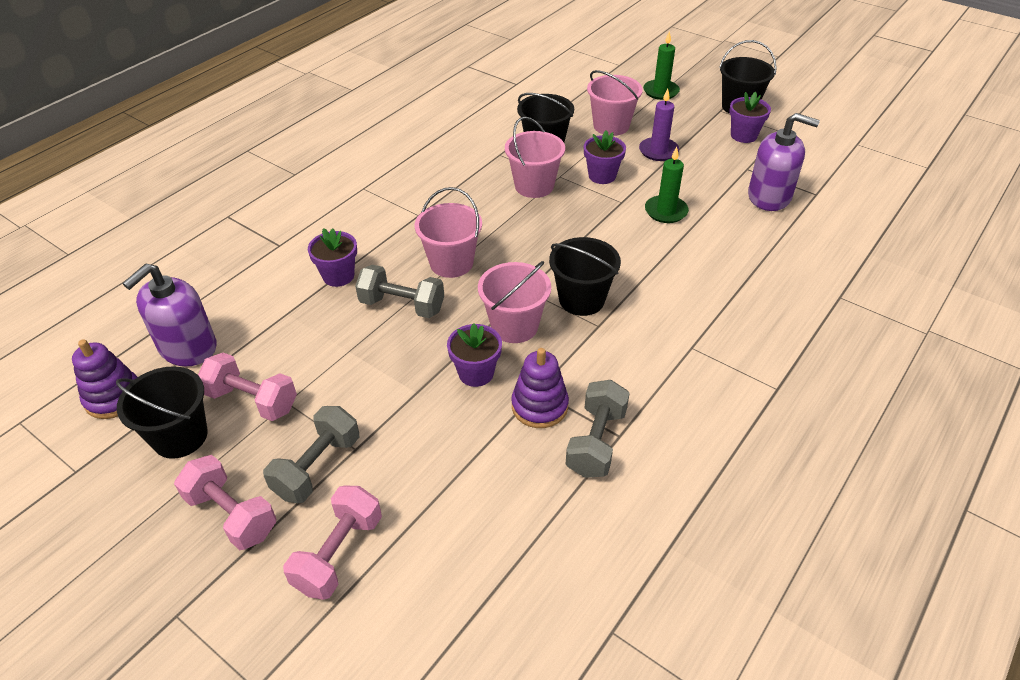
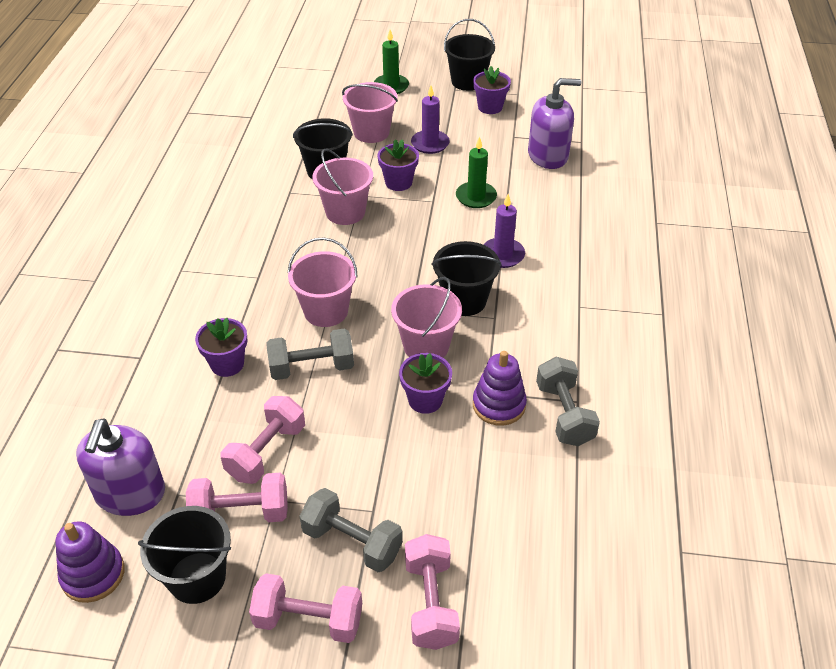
camera: 30 degrees left, 0 degrees up
grey dumbbell [263,406,359,503] -> grey dumbbell turned 60 degrees counterclockwise [300,488,403,572]
none -> pink dumbbell [220,396,305,484]
none -> purple candle [483,194,525,268]

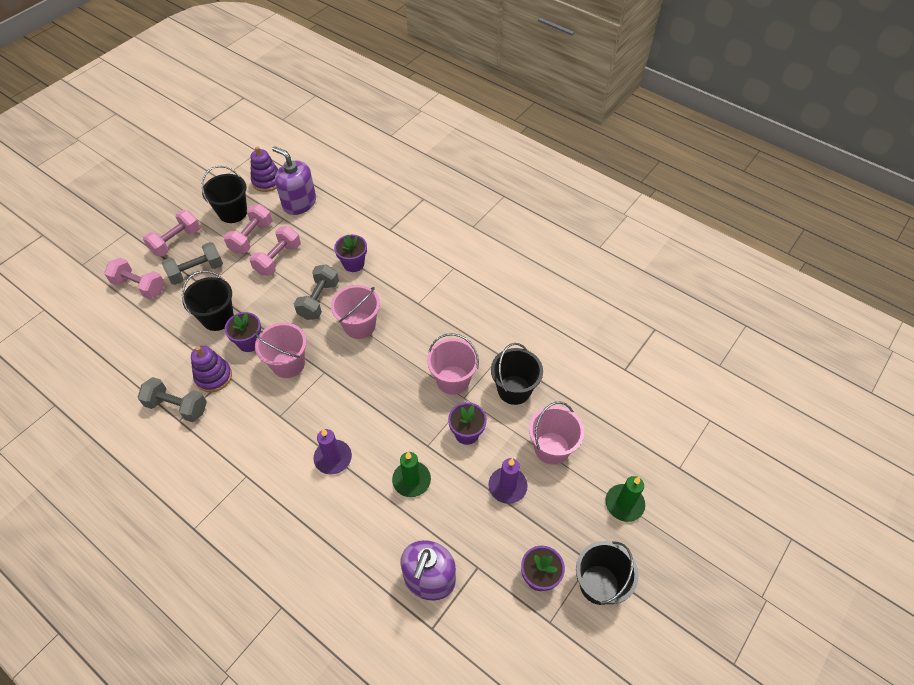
camera: 120 degrees right, 10 degrees up
pink dumbbell [220,396,305,484] -> pink dumbbell turned 60 degrees clockwise [249,226,301,276]
black bucket [432,241,502,316] -> black bucket moved to [182,271,234,331]

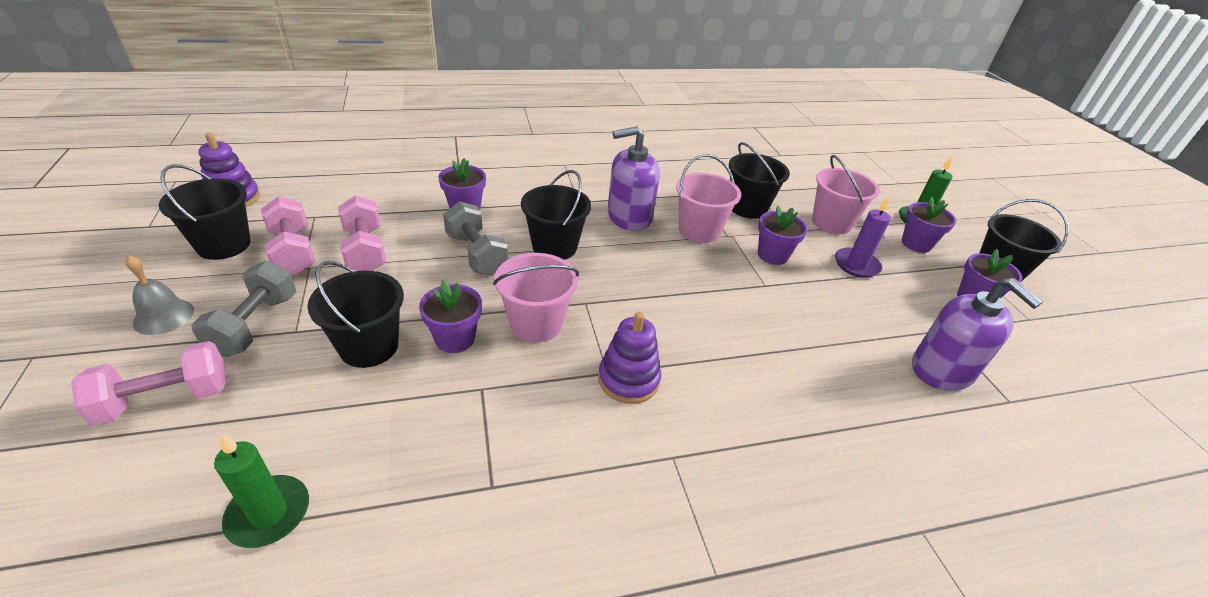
camera: 55 degrees left, 15 degrees down
grey dumbbell [138,377,207,422] -> none
pink dumbbell [143,210,200,257] -> grey bell [125,255,194,335]
purple stacking toy [191,346,232,392] -> purple stacking toy moved to [598,312,661,404]
purple soap dispenser [272,146,316,215] -> purple soap dispenser moved to [608,126,660,231]
purple candle [314,429,352,474] -> none
pink bucket [331,285,380,339] -> black bucket [521,170,591,260]
green candle [392,452,431,497] -> green candle moved to [214,433,309,548]
none -> purple flower pot [902,196,956,253]

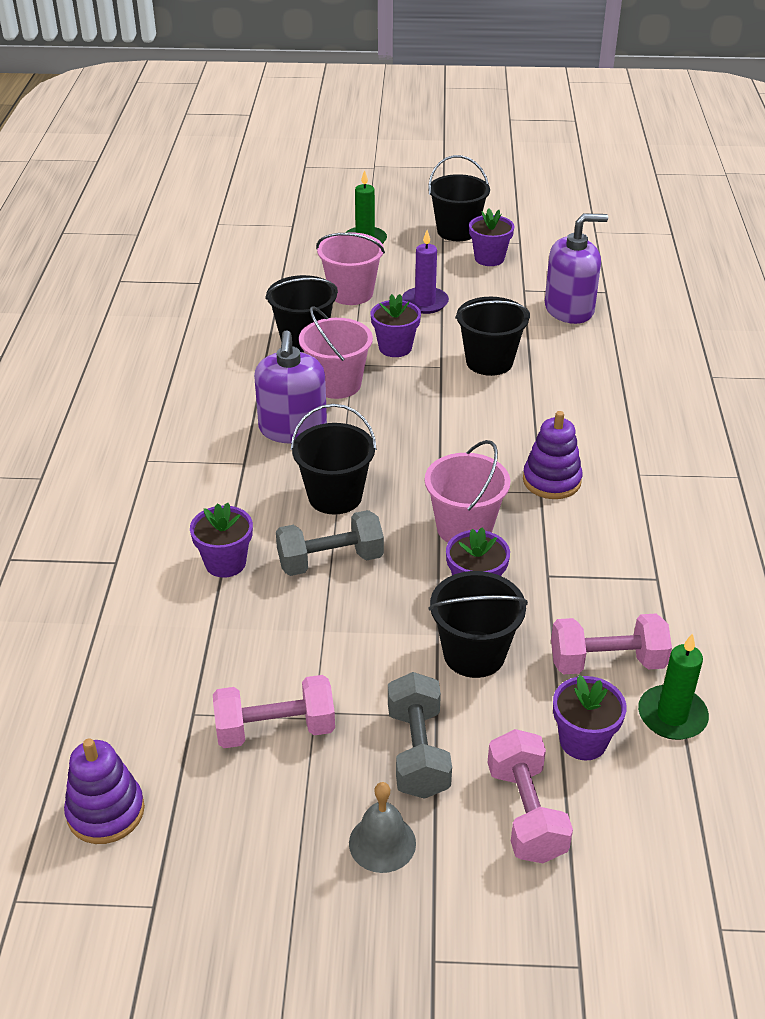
camera: 70 degrees left, 0 degrees up
black bucket [159,164,251,260] -> black bucket moved to [455,297,530,376]
grey dumbbell [191,261,297,357] -> grey dumbbell turned 60 degrees clockwise [388,672,452,799]
pink dumbbell [338,195,386,271] -> pink dumbbell moved to [551,614,672,674]
purple flower pot [902,196,956,253] -> purple flower pot moved to [553,675,627,761]

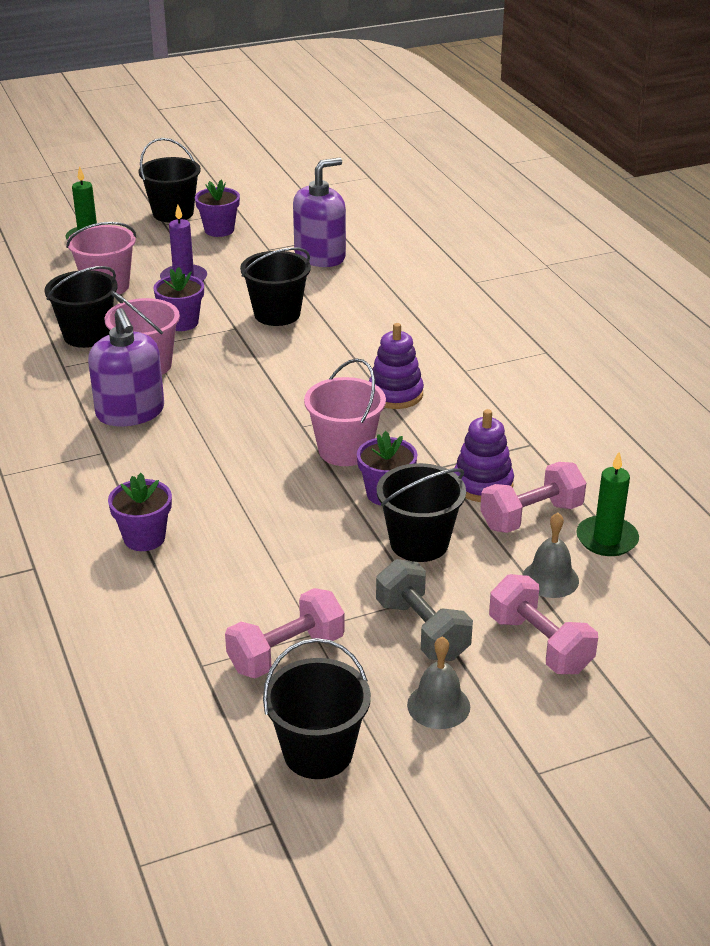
camera: 25 degrees left, 5 degrees down
purple stacking toy [64,738,145,844] -> purple stacking toy moved to [454,409,514,502]
grey dumbbell [276,510,384,576] -> none
black bucket [291,404,377,515] -> black bucket moved to [263,638,371,779]
purple flower pot [553,675,627,761] -> grey bell [522,513,579,598]

